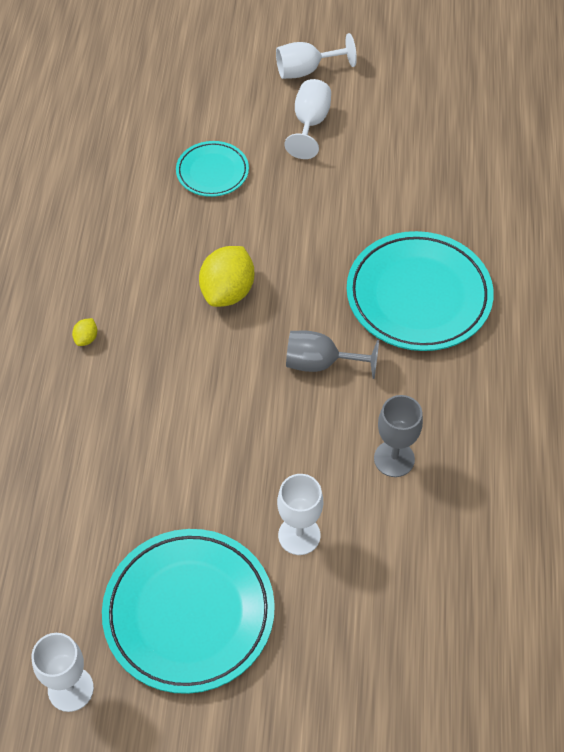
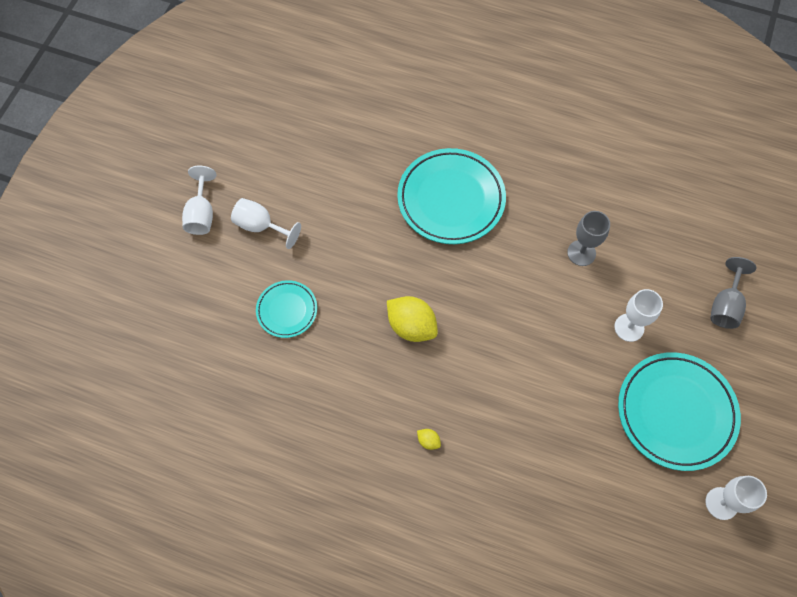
camera: 75 degrees left, 10 degrees up
grey goblet [286,331,379,379] -> grey goblet moved to [710,257,757,329]

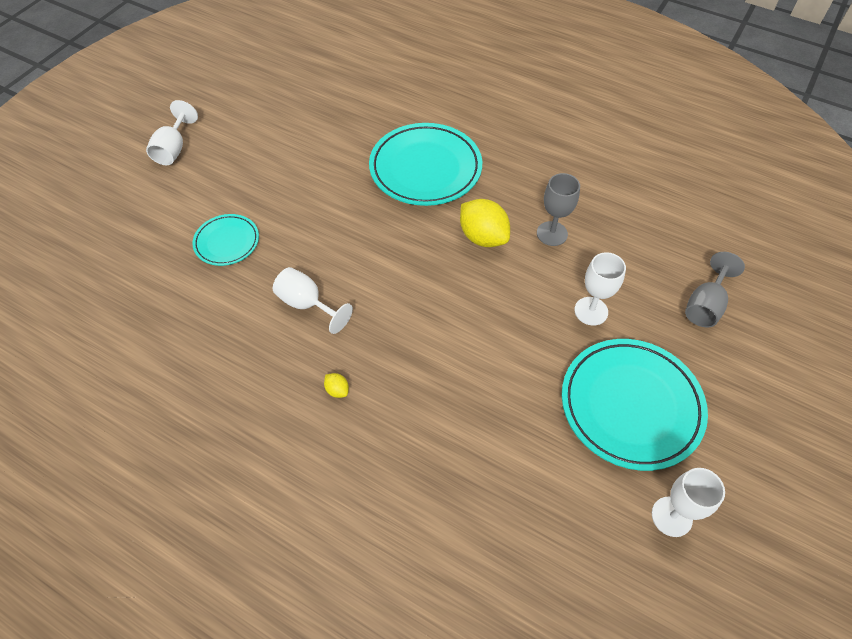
camera: 10 degrees right, 10 degrees down
white goblet [231,198,301,249] -> white goblet moved to [273,267,353,334]
yellow lemon [387,296,438,342] -> yellow lemon moved to [460,199,510,247]

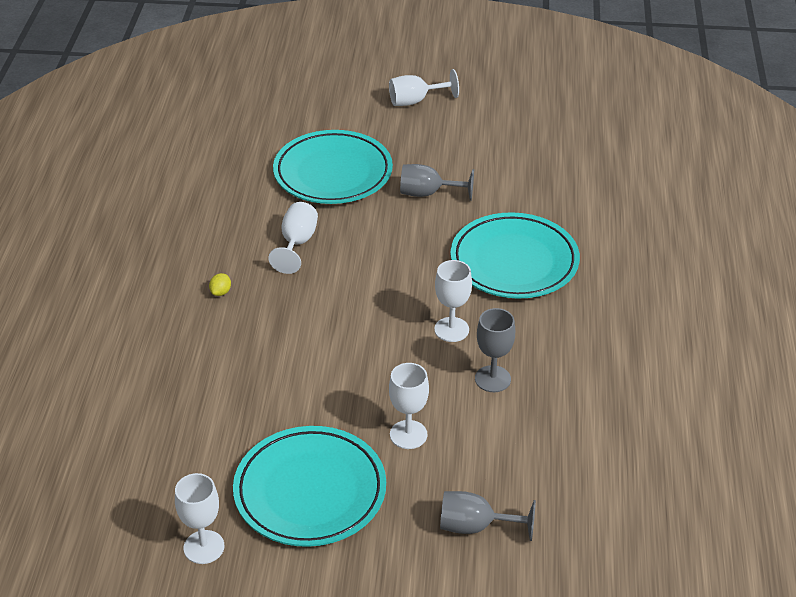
camera: 65 degrees right, 15 degrees down
turquoise plate [192,214,259,266] -> turquoise plate [273,130,393,204], size x1.86
yellow lemon [460,199,510,247] -> white goblet [434,260,472,342]
none -> grey goblet [400,164,474,201]

